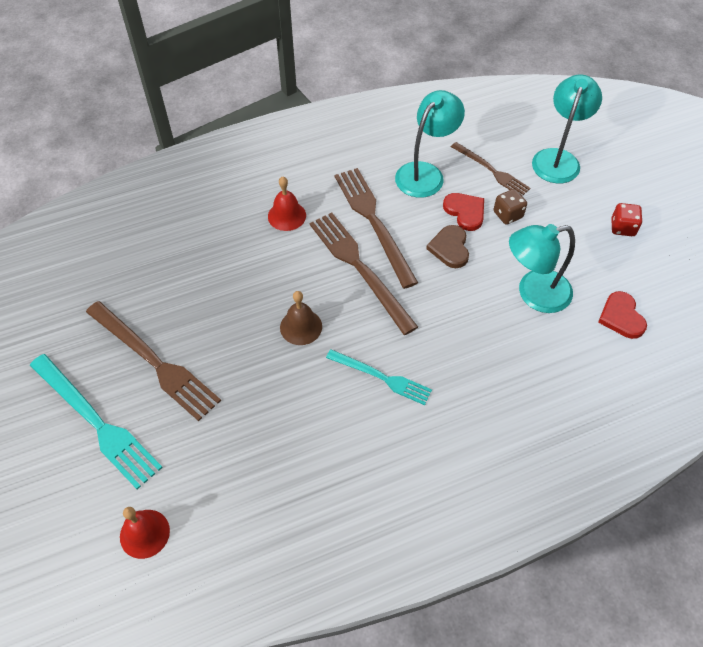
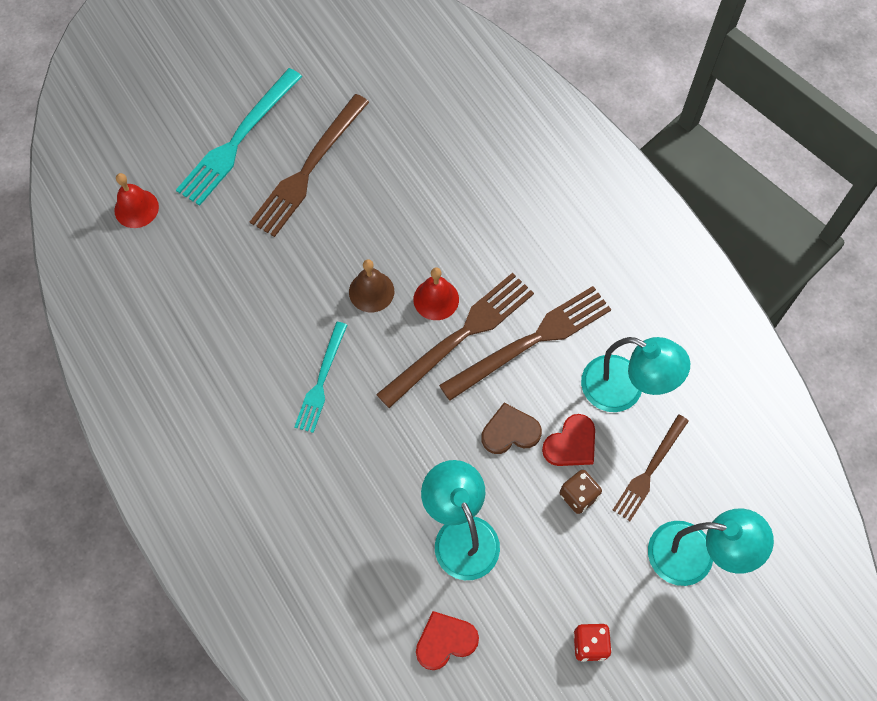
camera: 80 degrees right, 10 degrees up
red bell [268,176,306,231] -> red bell moved to [413,267,459,320]

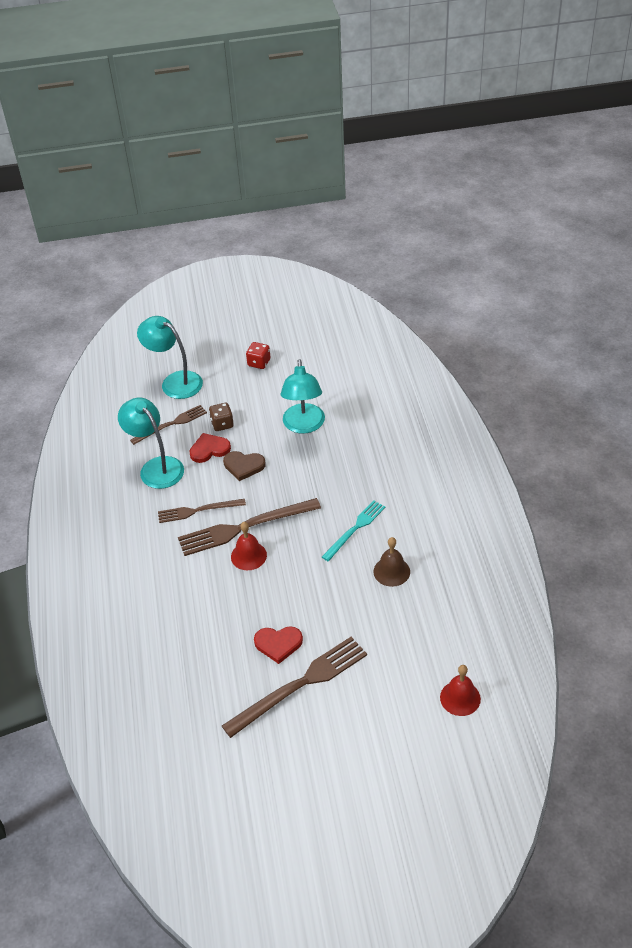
camera: 155 degrees left, 20 degrees down
turquoise fork [176,68,302,206] -> none
brown bell [349,259,394,312] -> brown bell moved to [373,537,410,587]
red heart [416,611,479,670] -> red heart moved to [254,626,303,664]
brown fork [439,286,611,401] -> brown fork [158,499,246,523], size x0.61

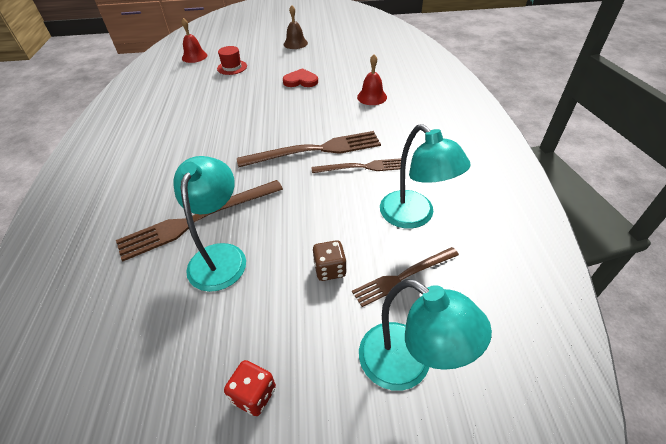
camera: 175 degrees left, 0 degrees up
red heart [189,433,231,463] -> none
brown fork [222,637,367,738] -> brown fork moved to [116,180,283,262]
brown heart [223,451,265,481] -> none
red bell [231,522,267,570] -> red bell moved to [357,54,387,105]
turquoise fork [322,500,385,561] -> none
brown bell [373,537,410,587] -> brown bell moved to [284,5,308,49]
none -> red hat [217,46,247,75]

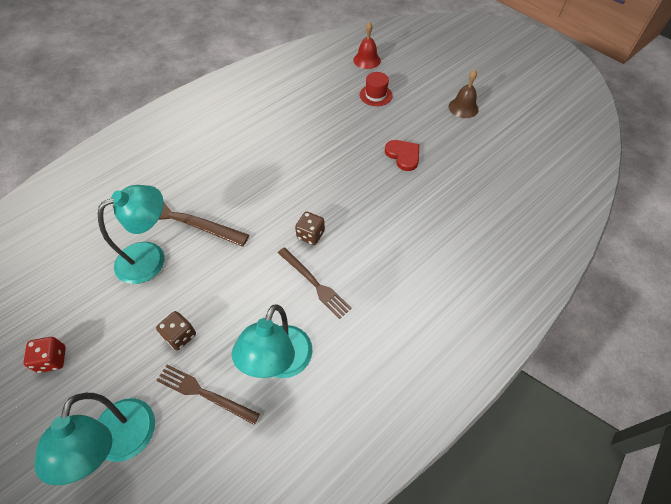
camera: 50 degrees right, 10 degrees up
brown fork [237,131,381,167] -> brown dice [295,211,325,245]
red bell [357,54,387,105] -> none

